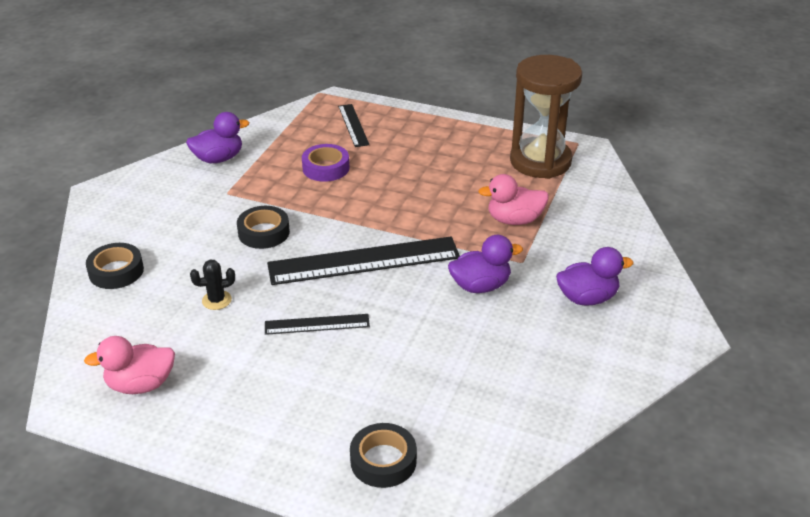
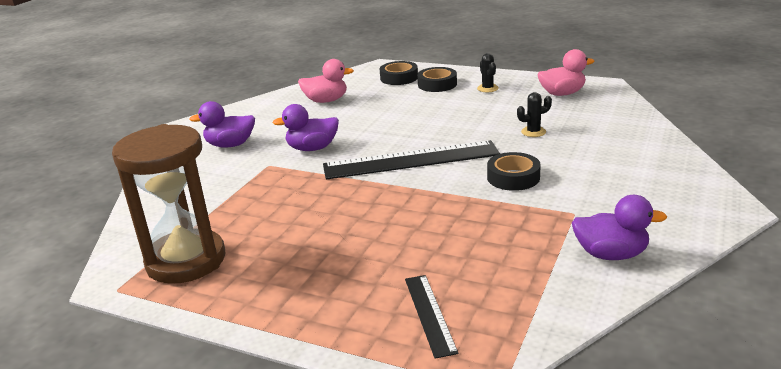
camera: 175 degrees left, 10 degrees down
black tape [86,243,144,289] -> black tape moved to [417,67,457,92]
purple duck [186,112,249,163] -> purple duck turned 150 degrees counterclockwise [572,195,667,260]
black ruler [265,314,370,335] -> none
purple tape [302,144,350,182] -> none
pink duck [478,174,549,225] -> pink duck moved to [298,59,354,103]
none -> black cactus [477,53,499,92]

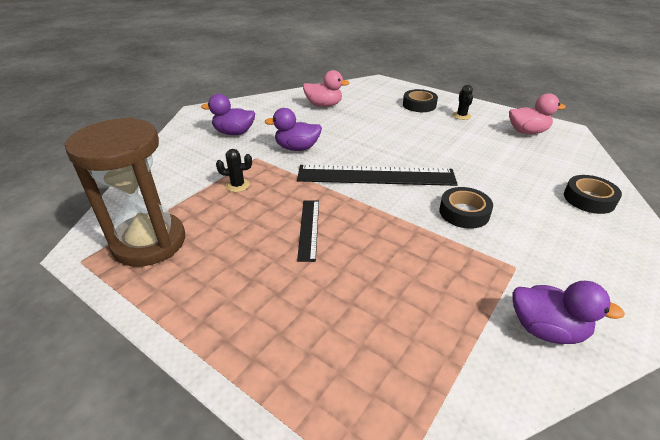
camera: 10 degrees right, 10 degrees up
black tape [380,61,418,85] -> black tape moved to [564,175,622,214]
black ruler [405,275,459,359] -> black ruler moved to [297,200,319,262]
black cactus [517,92,552,137] -> black cactus moved to [216,149,252,192]

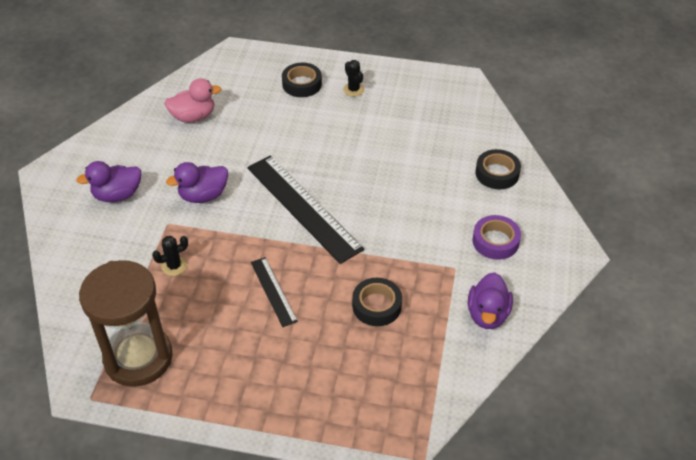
camera: 25 degrees left, 10 degrees up
black ruler [297,165,458,186] -> black ruler turned 75 degrees clockwise [247,155,364,264]
black tape [439,187,493,229] -> black tape moved to [352,278,402,326]
pink duck [509,93,566,134] -> none
purple duck [513,281,625,344] -> purple duck turned 105 degrees clockwise [468,272,513,329]
none -> purple tape [473,215,521,260]

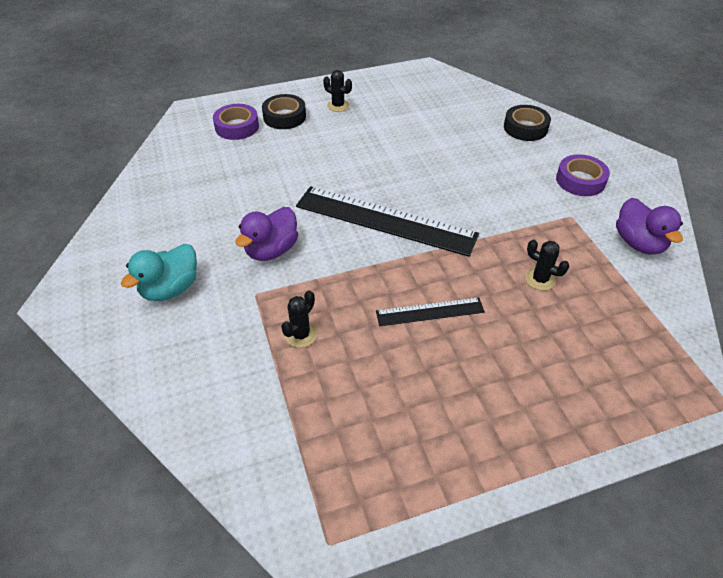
camera: 30 degrees left, 0 degrees up
purple duck [76,161,141,202] -> turquoise duck [121,244,197,301]
brown hourglass [79,260,173,387] -> none
pink duck [164,78,222,123] -> none
black ruler [251,257,298,327] -> black ruler turned 45 degrees counterclockwise [376,297,485,326]
black tape [352,278,402,326] -> black cactus [525,239,569,291]
none -> purple tape [213,104,259,140]

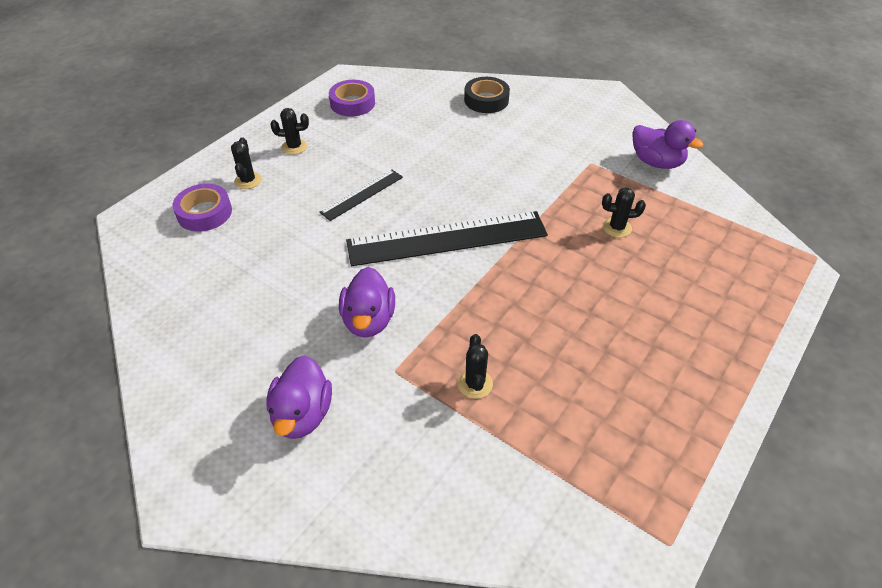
camera: 35 degrees left, 0 degrees up
turquoise duck [121,244,197,301] -> purple duck [266,355,332,439]
black tape [262,94,306,129] -> black cactus [231,137,262,189]
black ruler [376,297,485,326] -> black ruler moved to [319,169,403,221]
purple tape [556,154,610,196] -> purple tape moved to [329,80,375,117]

